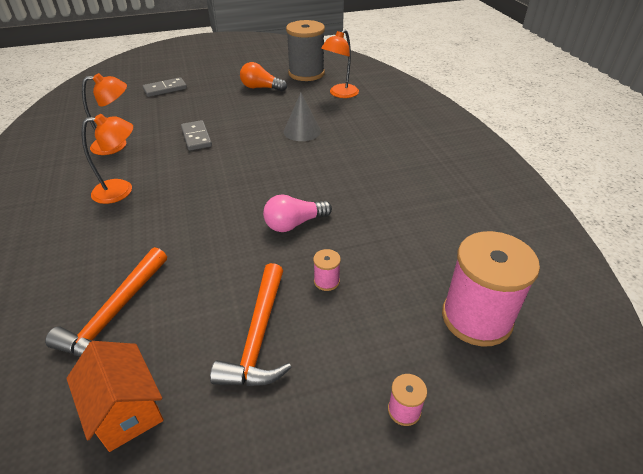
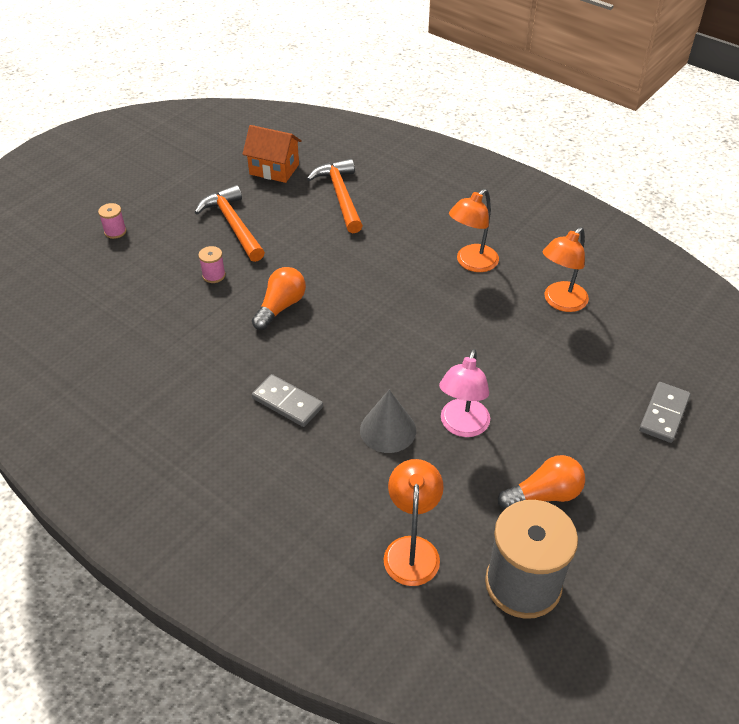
camera: 145 degrees right, 5 degrees up
grey domino [181,120,212,151] -> grey domino moved to [252,374,323,427]
pink light bulb [263,195,332,232] -> orange light bulb [252,267,306,330]
pink spool [442,231,540,347] -> none
none -> pink lamp [439,349,490,437]

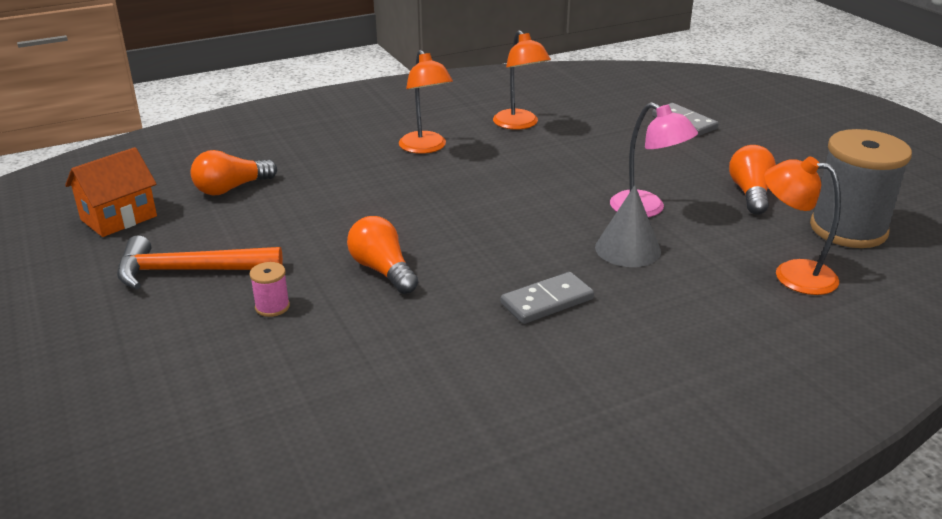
camera: 65 degrees left, 15 degrees down
pink spool [98,203,126,239] -> none
orange hammer [307,159,363,233] -> orange light bulb [190,150,277,195]

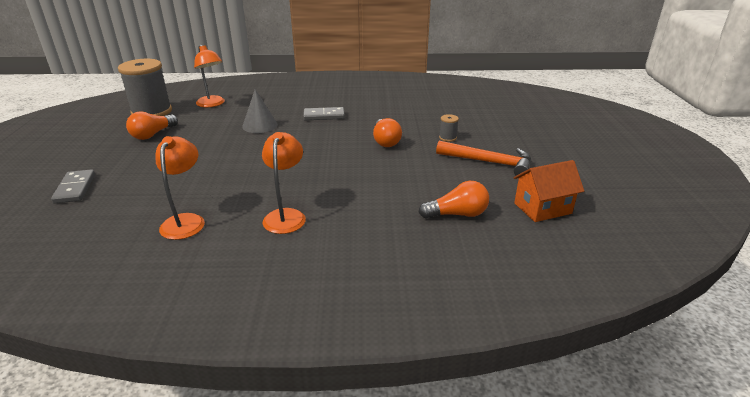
camera: 155 degrees left, 0 degrees up
pink spool [250,262,290,317] -> grey spool [439,114,459,142]
pink lamp [610,102,698,217] -> none

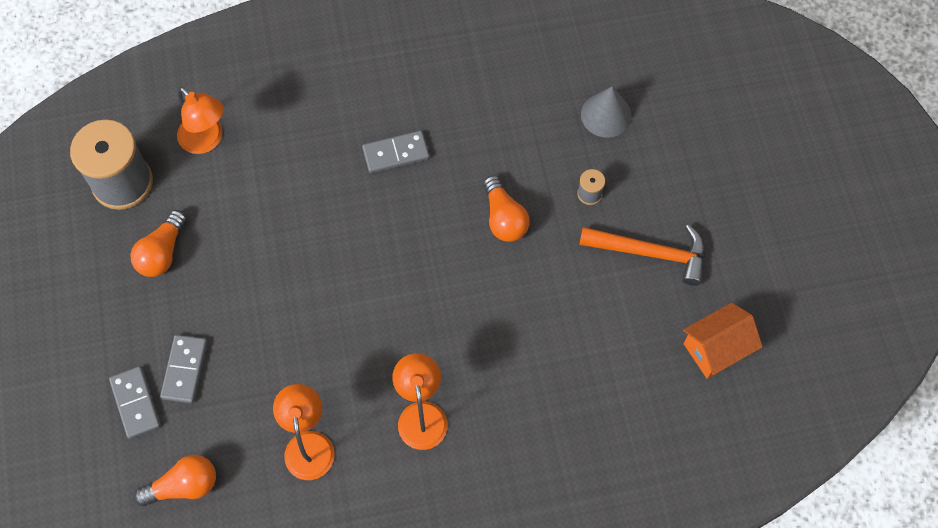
camera: 10 degrees left, 35 degrees up
grey cone [242,89,278,133] -> grey cone moved to [581,87,632,138]
orange light bulb [419,181,489,219] -> orange light bulb moved to [134,455,216,506]
none -> grey domino [160,335,207,403]

